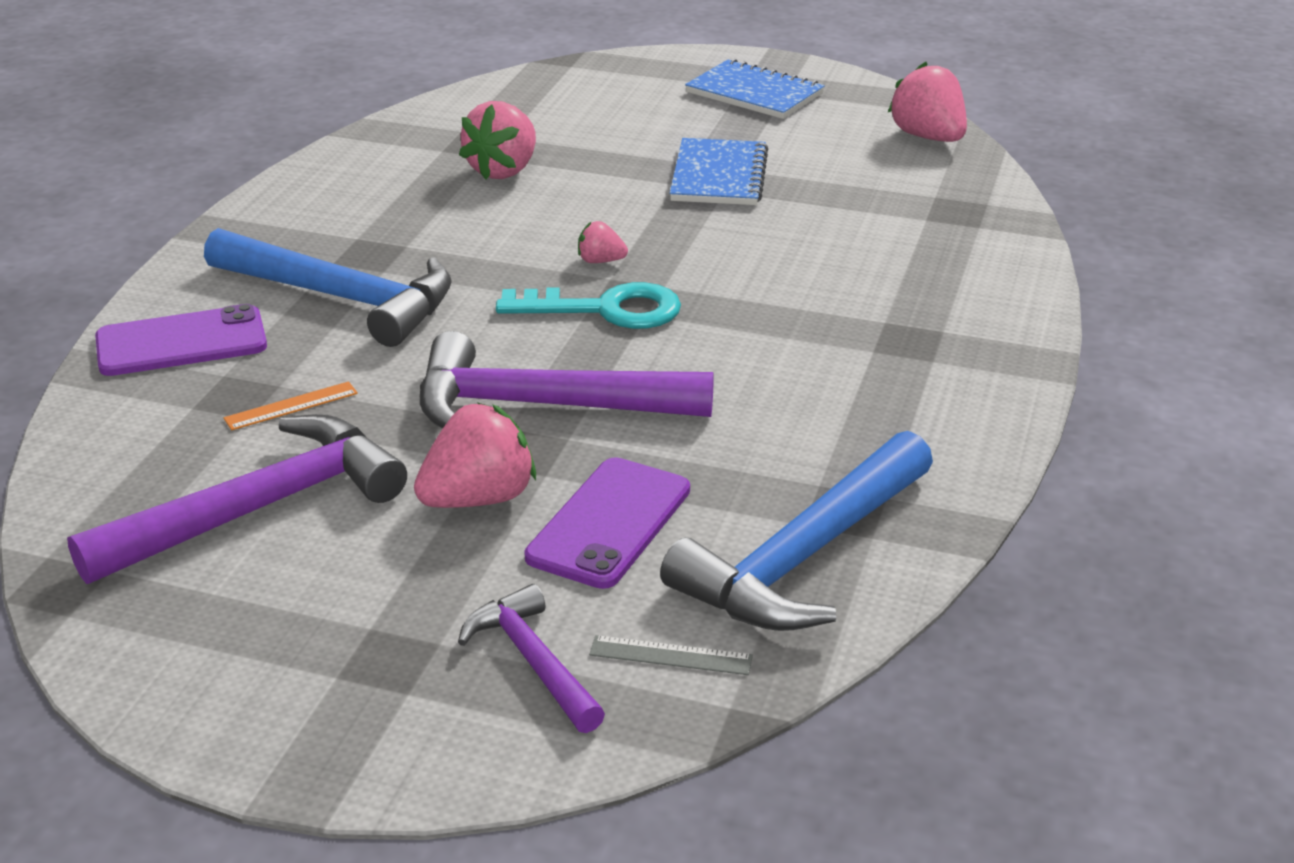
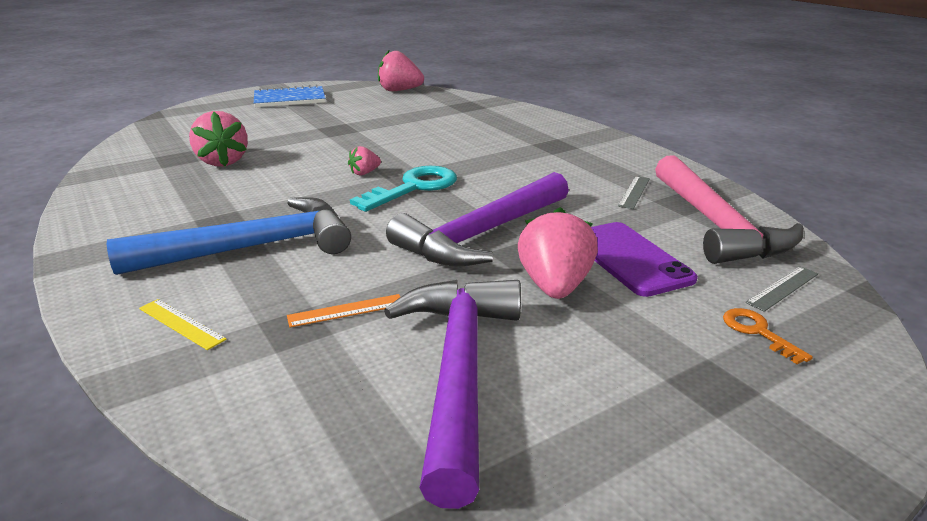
camera: 50 degrees left, 5 degrees down
purple phone [95,304,267,376] -> yellow ruler [139,299,227,350]
orange ruler [224,381,358,430] -> orange ruler turned 60 degrees clockwise [287,294,400,327]
purple hammer [458,584,605,733] -> orange key [723,308,813,364]
blue hammer [660,431,933,631] -> pink hammer [655,155,804,264]
blue notebook [670,138,769,205] -> none
none -> grey ruler [618,176,650,209]

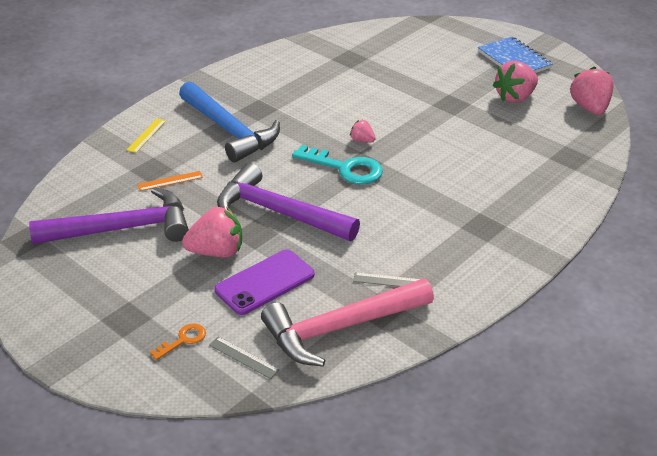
camera: 75 degrees right, 10 degrees up
pink strawberry [189,111,248,166] -> pink strawberry moved to [493,61,538,103]
orange ruler [287,294,400,327] -> orange ruler turned 75 degrees counterclockwise [137,171,203,191]

